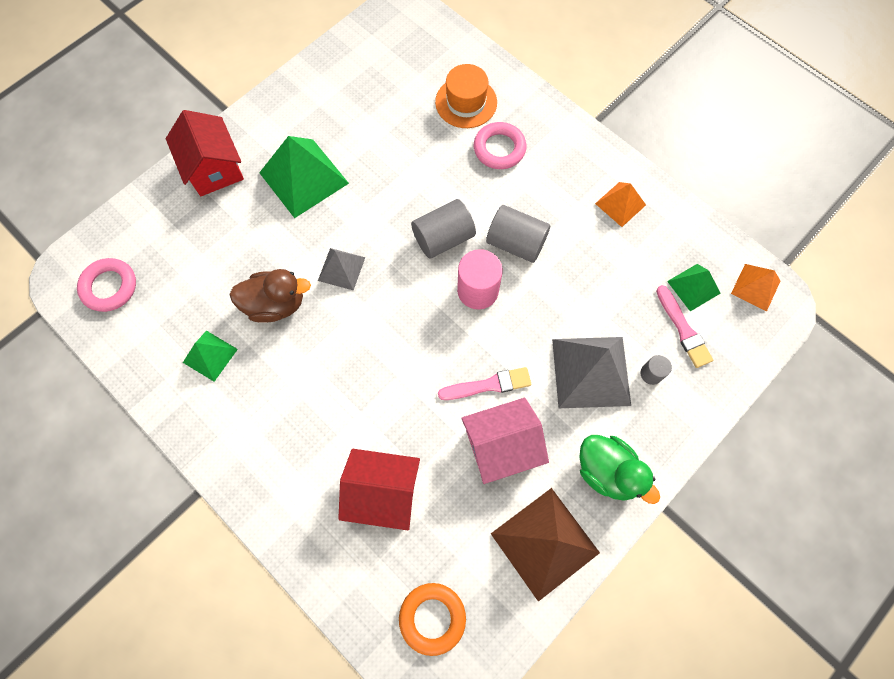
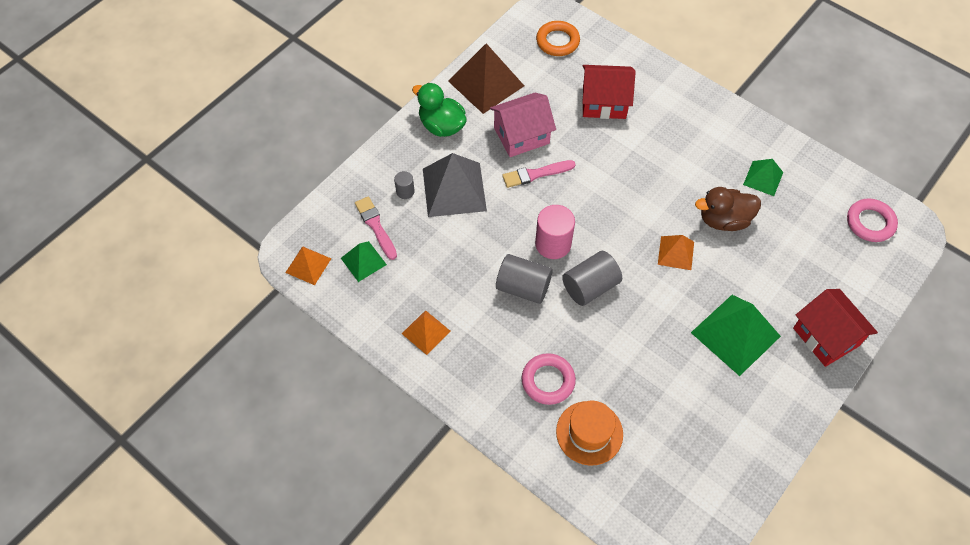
camera: 175 degrees right, 10 degrees down
grey pyramid [318,248,365,291] -> orange pyramid [658,235,694,270]

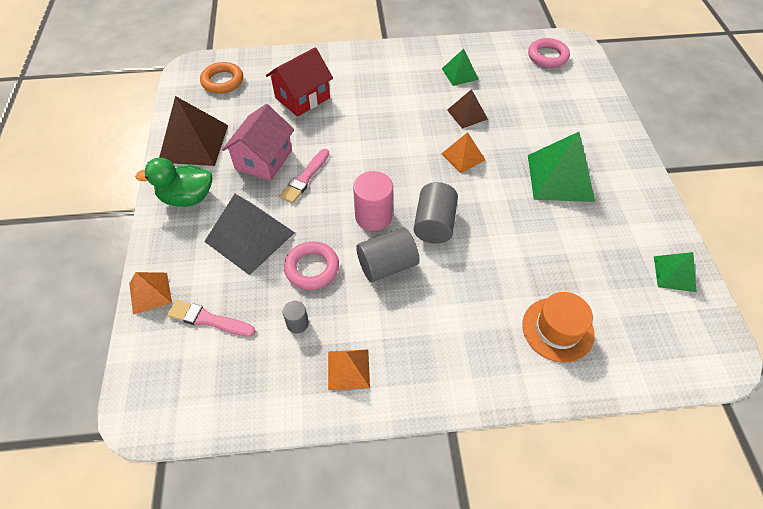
camera: 45 degrees left, 5 degrees down
orange pyramid [285,246,331,285] -> orange pyramid moved to [129,272,172,315]
green pyramid [341,241,387,282] -> green pyramid moved to [654,252,697,292]
grey cylinder [394,171,415,199] -> grey cylinder moved to [283,301,309,333]
pink ring [522,353,576,405] -> pink ring moved to [284,241,339,290]
brown duck [695,187,761,231] -> brown pyramid [447,89,488,129]
red house [793,289,878,367] -> none

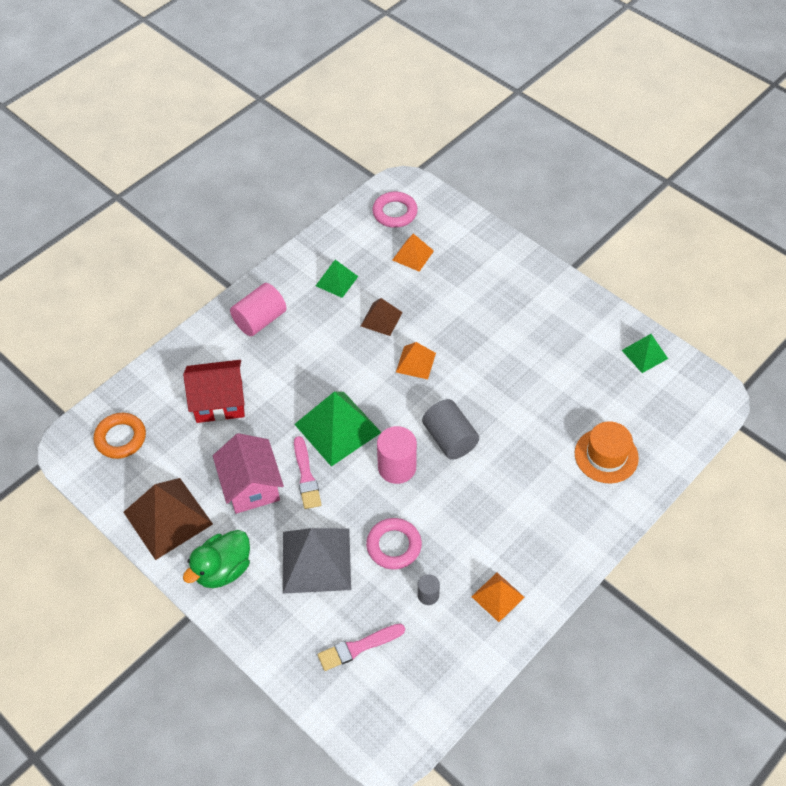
camera: 40 degrees left, 0 degrees up
orange pyramid [129,272,172,315] -> orange pyramid moved to [393,234,434,272]
red house [266,47,333,117] -> red house turned 75 degrees clockwise [183,360,245,423]
grey cylinder [356,227,419,282] -> none
green pyramid [528,132,595,202] -> green pyramid moved to [294,392,382,466]
none -> pink cylinder [230,283,287,336]

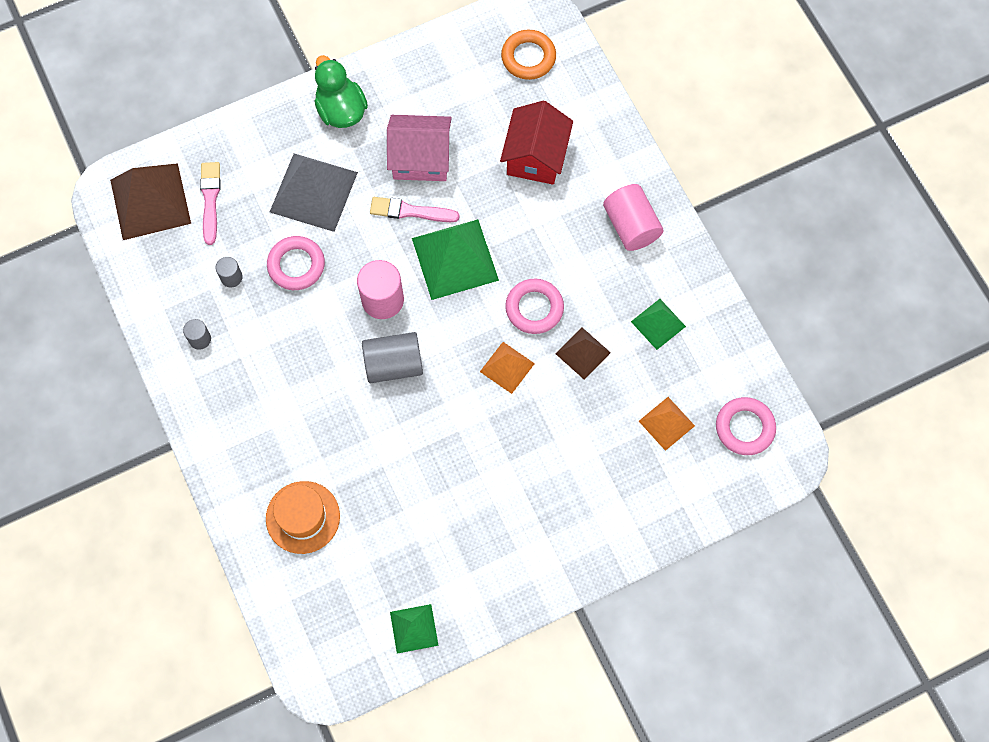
camera: 110 degrees right, 15 degrees up
brown pyramid [123,478,213,560] -> brown pyramid moved to [110,163,191,240]
orange pyramid [471,573,525,622] -> grey cylinder [183,319,211,350]
none -> pink ring [505,279,564,334]

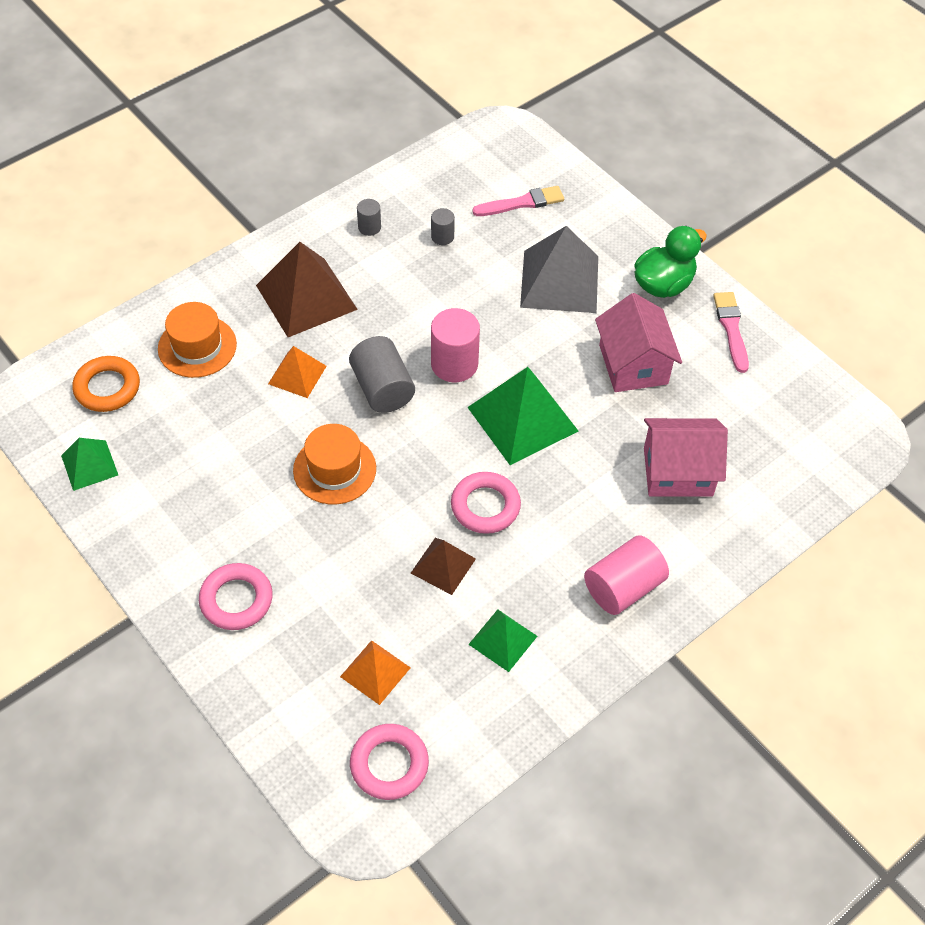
camera: 75 degrees right, 15 degrees down
brown pyramid [110,163,191,240] -> brown pyramid moved to [256,242,358,337]
pink ring [267,236,325,290] -> pink ring moved to [199,563,273,630]
pink brush [370,197,460,222] -> pink brush moved to [713,292,749,373]
orange pyramid [480,342,535,394] -> orange pyramid moved to [268,346,326,398]
red house [500,101,573,185] -> pink house [644,418,728,497]
orange ring [501,30,556,80] -> orange ring moved to [72,356,140,412]
none -> orange hat [293,424,376,504]

